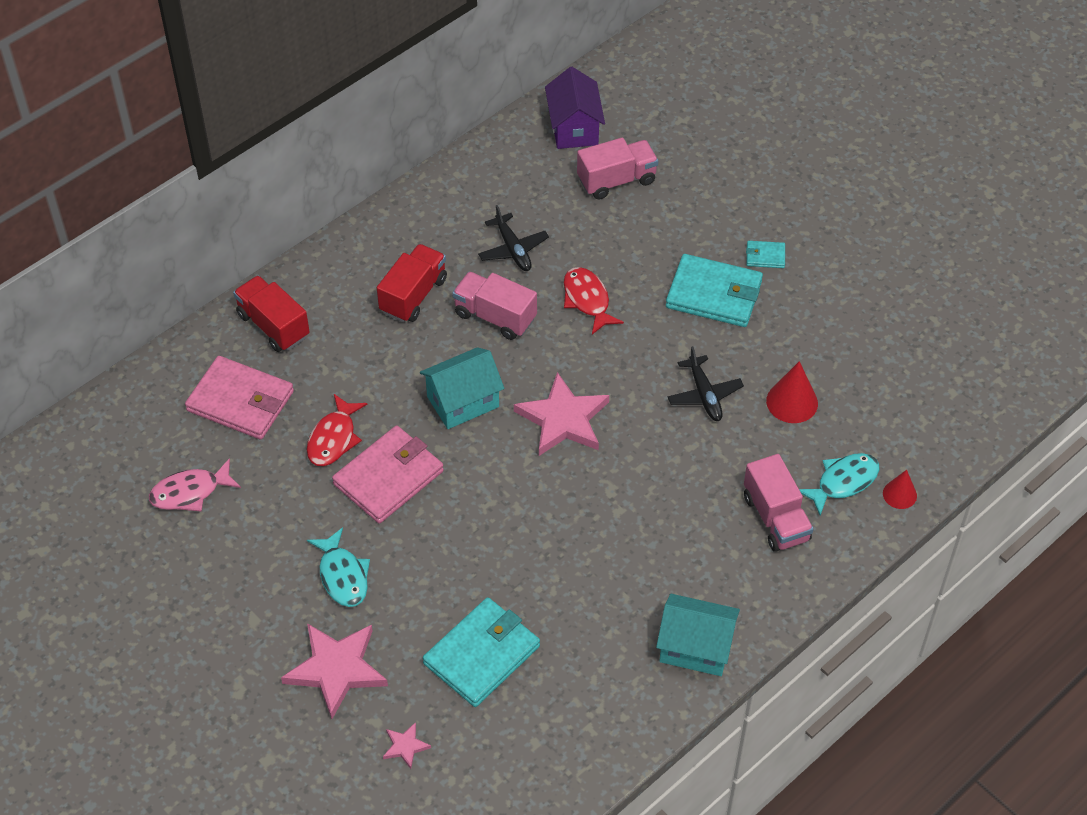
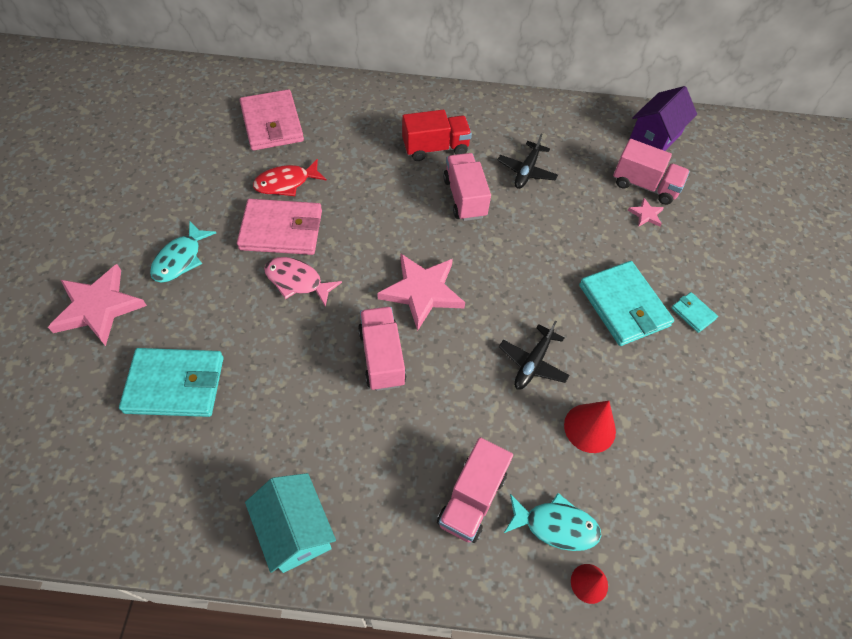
camera: 45 degrees right, 5 degrees up
pink fish [149,458,241,512] -> pink fish moved to [264,257,342,307]
red truck [233,275,310,352] -> none
pink star [383,722,431,769] -> pink star moved to [628,198,664,227]
turquoise house [420,347,505,429] -> none
red fish [564,267,624,335] -> none
none -> pink truck [358,307,406,391]

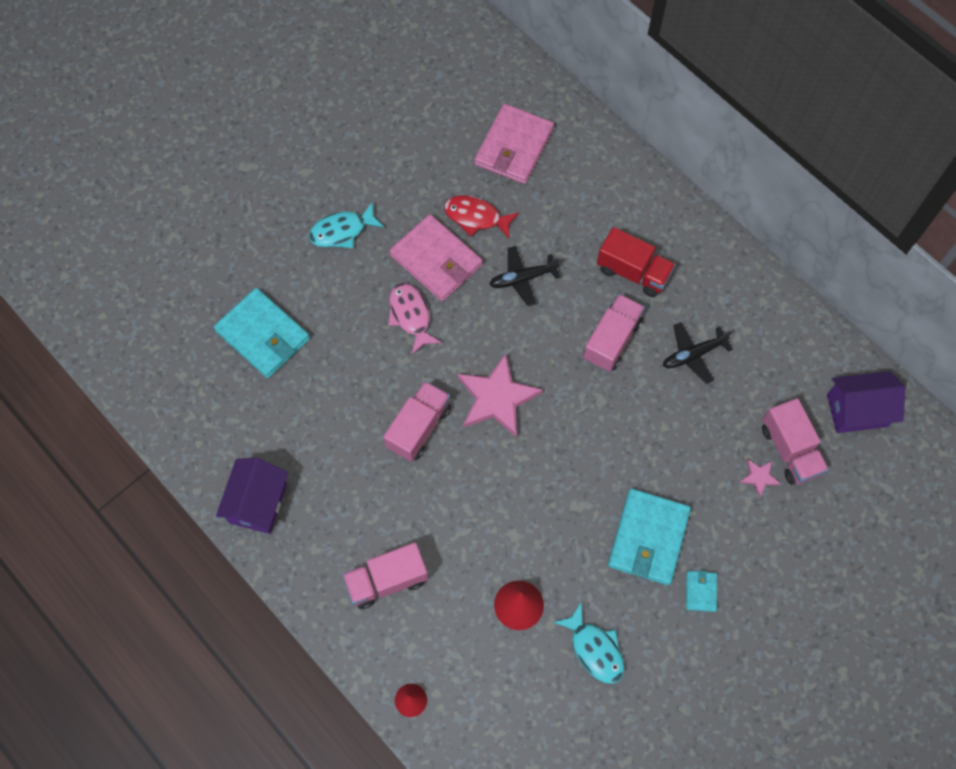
camera: 45 degrees right, 10 degrees up
pink star [48,264,147,346] -> none
turquoise house [245,473,336,573] -> purple house [216,458,288,534]
black plane [499,321,570,390] -> black plane moved to [489,246,560,307]
turquoise fish [504,493,602,551] -> turquoise fish moved to [553,603,624,684]

